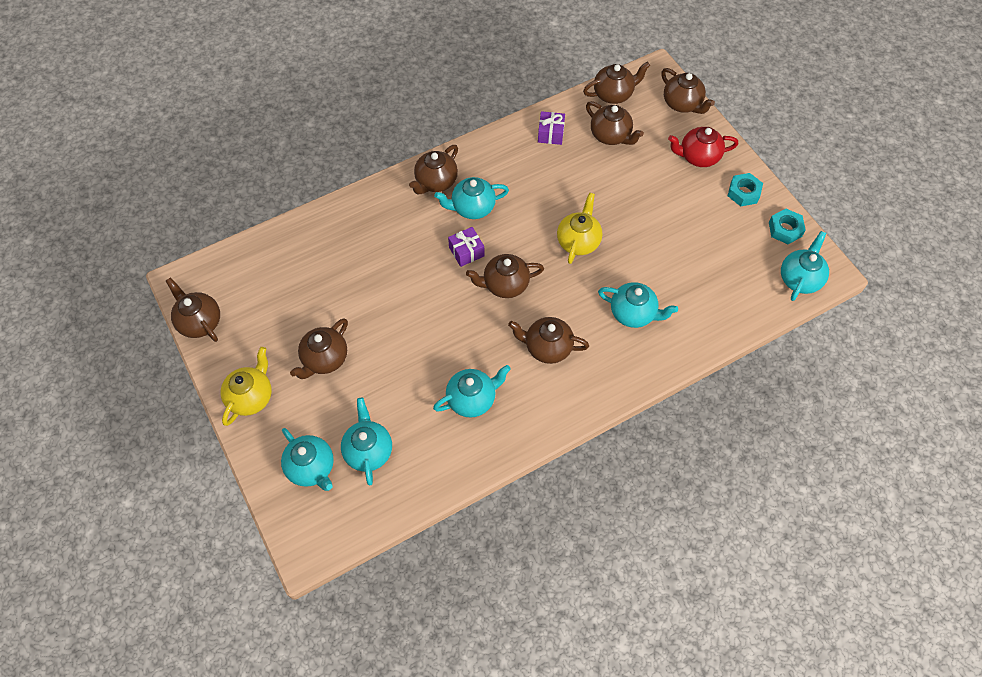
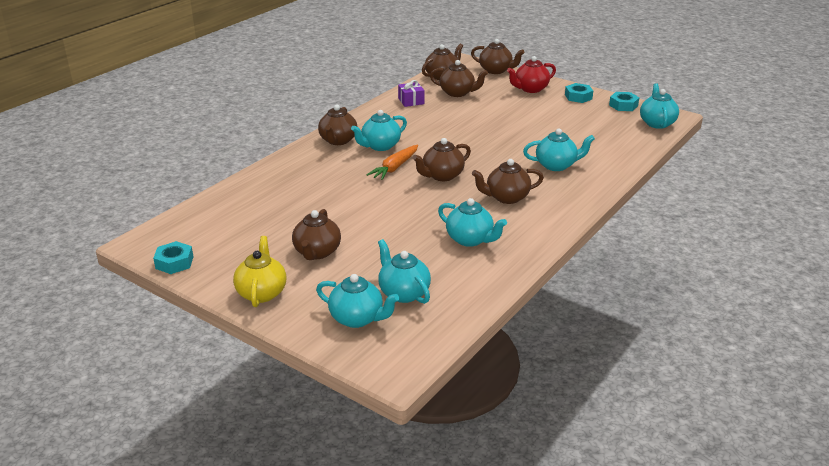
camera: 25 degrees left, 30 degrees down
brown teapot [166,277,220,342] -> turquoise nut [153,241,193,274]
turquoise teapot [433,365,511,418] -> turquoise teapot turned 90 degrees clockwise [438,198,507,247]
purple gift [448,227,484,267] -> orange carrot [367,145,418,180]
yellow teapot [557,192,602,264] -> none

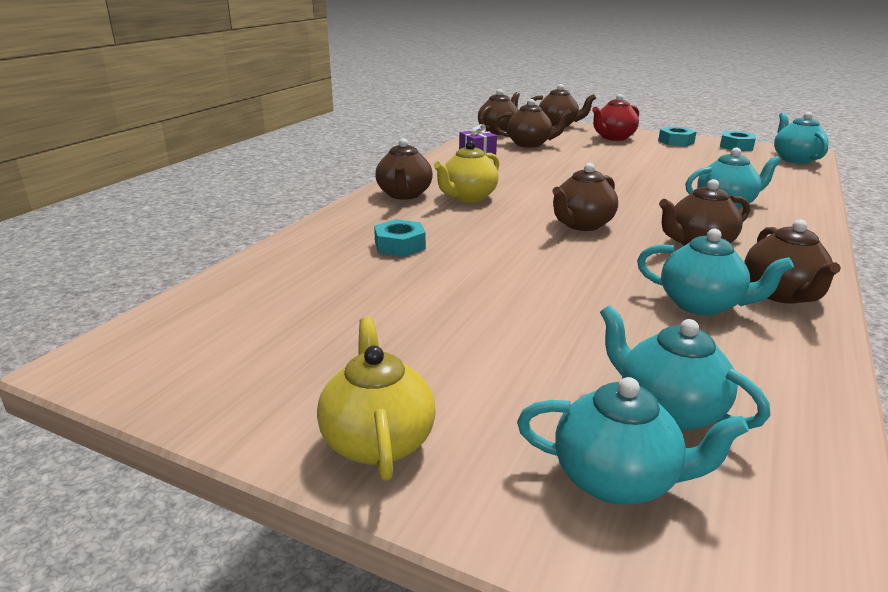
camera: 10 degrees left, 5 degrees down
turquoise nut [153,241,193,274] -> turquoise nut moved to [374,219,426,257]
brown teapot [292,209,341,260] -> brown teapot moved to [744,219,841,304]
turquoise teapot [351,110,407,151] -> yellow teapot [434,141,499,202]
orange carrot [367,145,418,180] -> none

